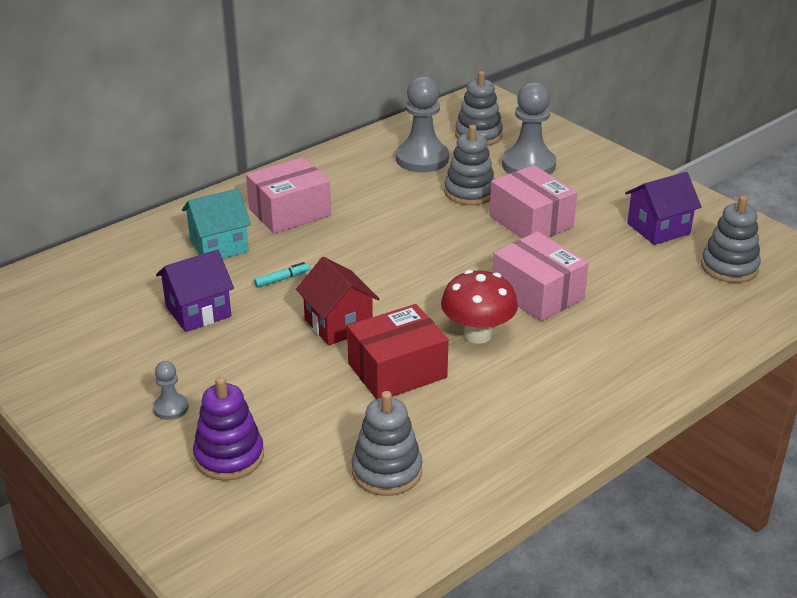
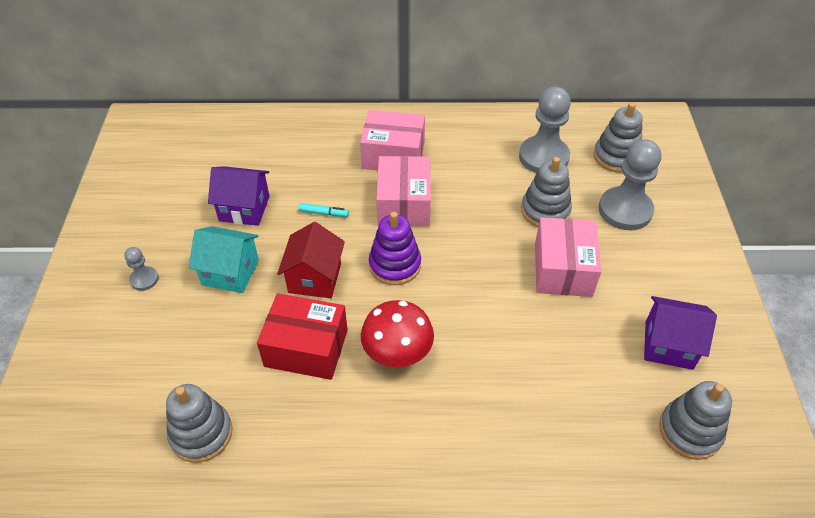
camera: 40 degrees right, 15 degrees up
turquoise house [182,188,251,259] -> turquoise house moved to [189,226,259,293]
purple stacking toy [193,377,264,481] -> purple stacking toy moved to [369,212,421,285]
pink box [493,232,589,322] -> pink box moved to [376,156,431,226]

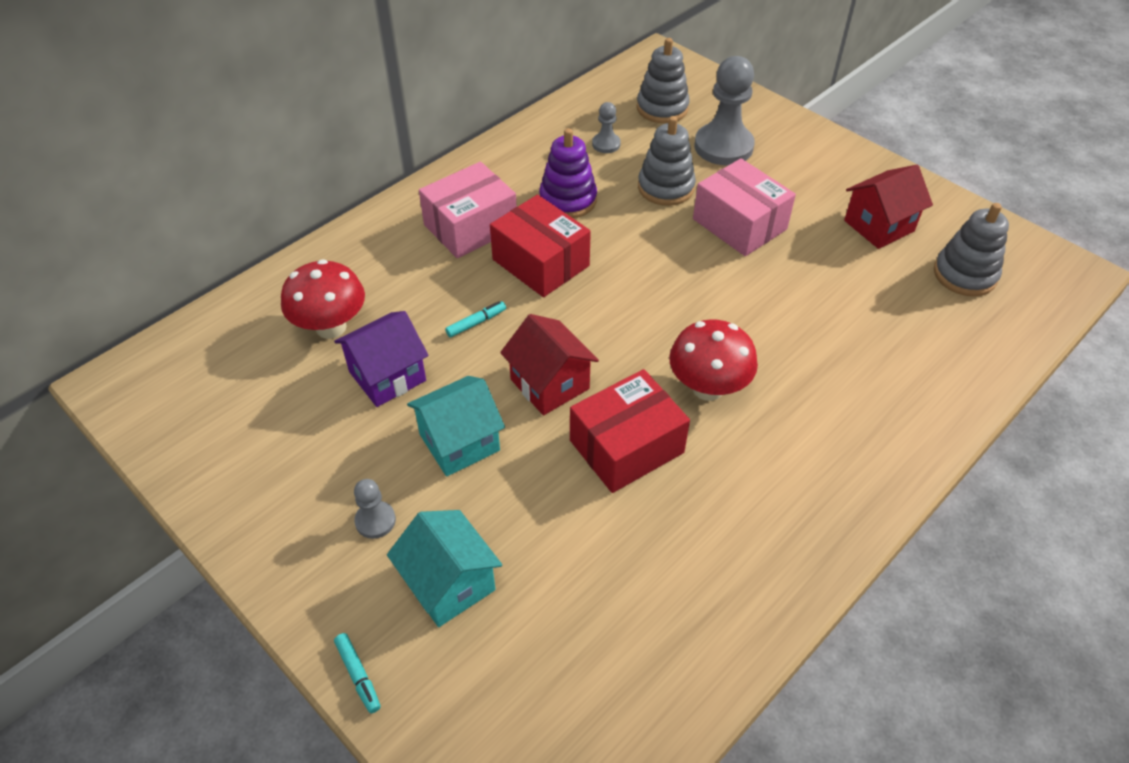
camera: 45 degrees left, 0 degrees up
grey stacking toy [166,384,233,463] -> none
purple stacking toy [369,212,421,285] -> purple stacking toy moved to [539,128,597,218]
pink box [376,156,431,226] -> red box [490,195,591,297]
grey pawn [519,87,571,173] -> grey pawn [592,102,621,153], size x0.48
purple house [644,296,717,370] -> red house [844,165,933,249]
none -> red mushroom [281,259,365,339]
none -> turquoise marker [334,633,381,713]
none -> turquoise house [387,510,502,627]

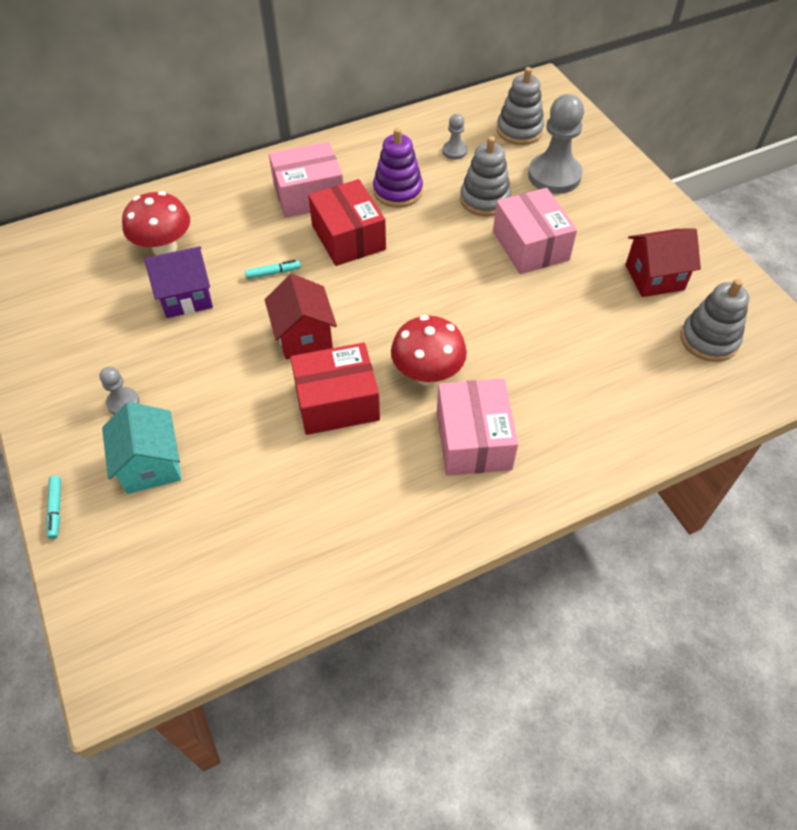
camera: 20 degrees right, 5 degrees up
turquoise house [407,376,505,477] -> none
none -> pink box [437,379,518,476]

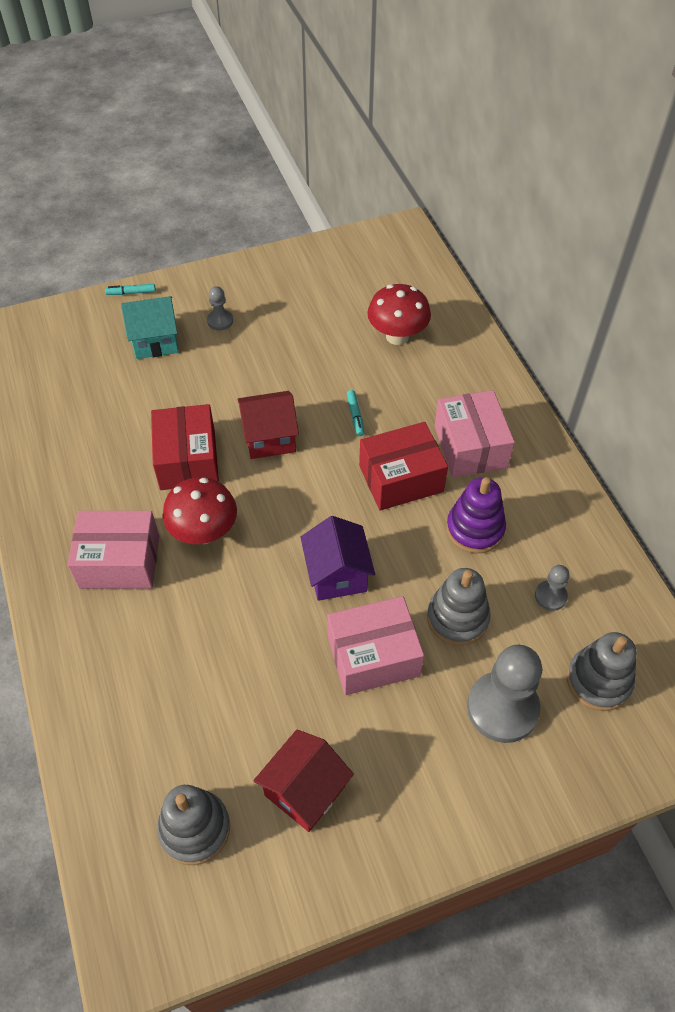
camera: 95 degrees right, 0 degrees up
purple house [144,246,213,318] -> purple house moved to [300,516,375,601]
red house [625,229,701,297] -> red house turned 45 degrees clockwise [253,729,354,832]

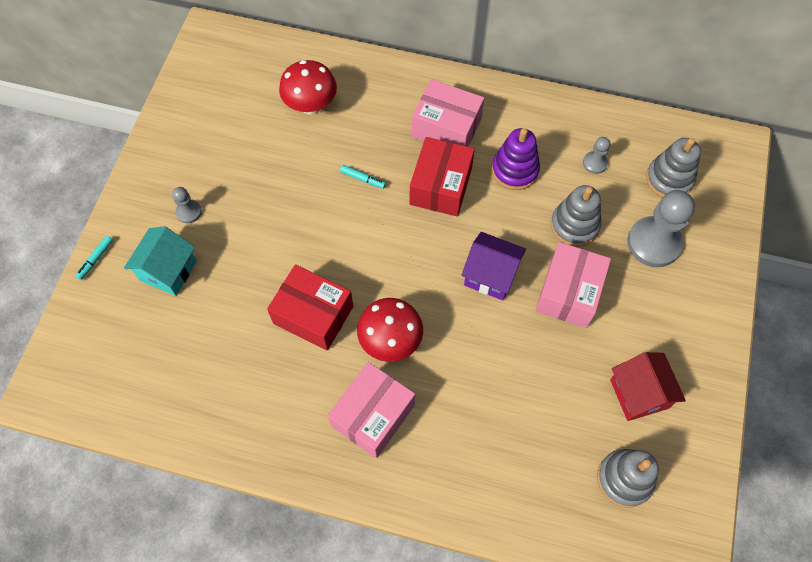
camera: 55 degrees left, 10 degrees up
red house [237,391,299,459] -> none

